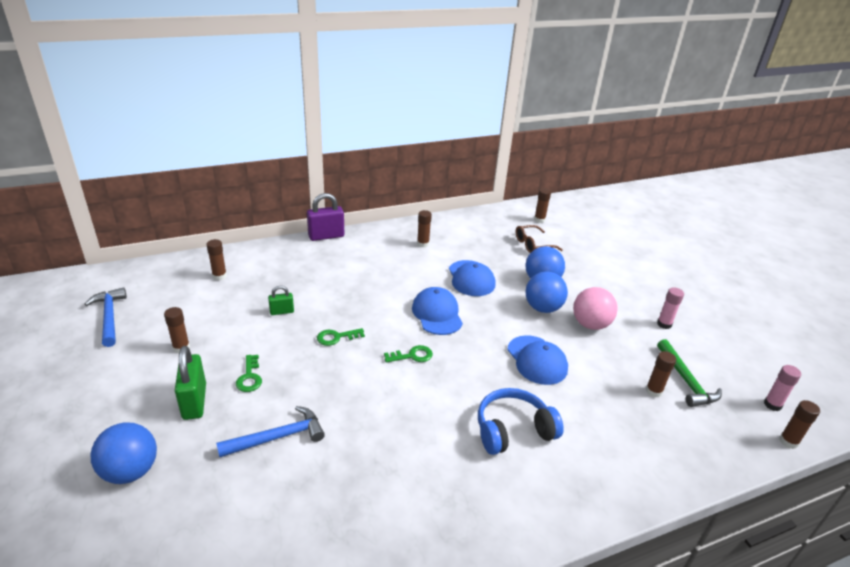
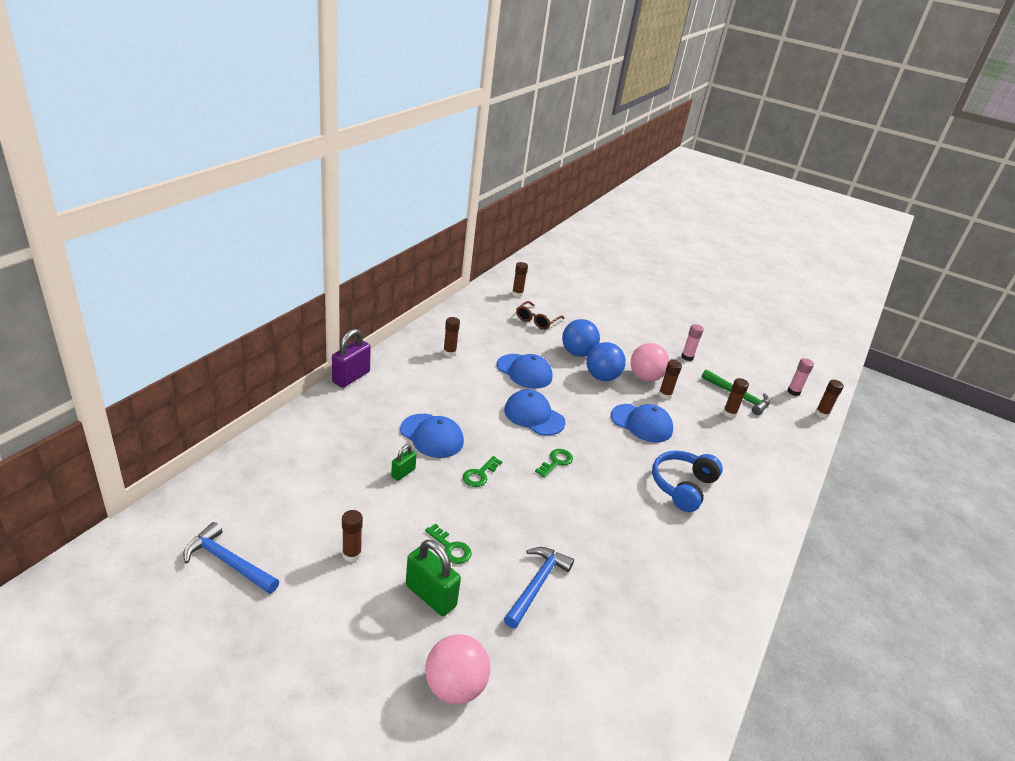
camera: 40 degrees left, 0 degrees up
blue ball [91,423,157,484] -> pink ball [425,634,490,704]
brown glue stick [206,239,227,280] -> brown glue stick moved to [658,360,682,399]
none -> blue cap [400,414,464,458]

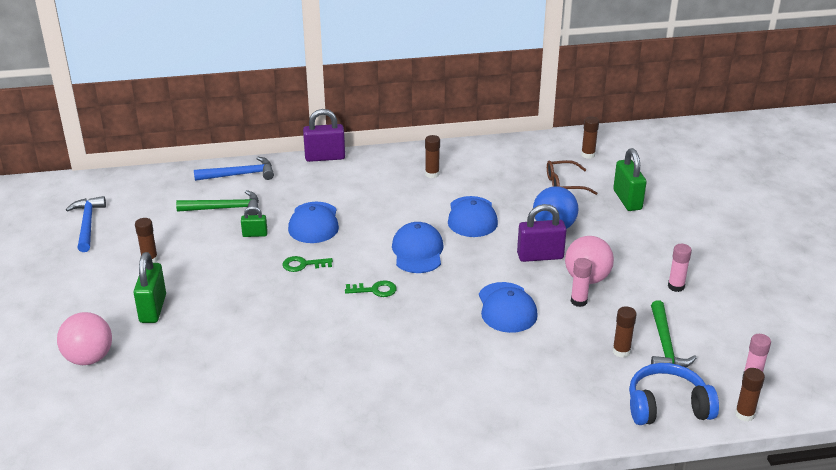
camera: 55 degrees right, 0 degrees up
green key [425,523,472,564] -> none
blue hammer [504,547,574,628] -> blue hammer moved to [194,157,274,181]
blue ball [586,342,626,381] -> purple padlock [517,204,567,262]
blue headphones [652,451,723,512] -> blue headphones moved to [629,363,719,425]
brown glue stick [658,360,682,399] -> pink glue stick [571,258,592,307]
none -> green hammer [176,190,259,215]
none -> green padlock [613,148,646,211]

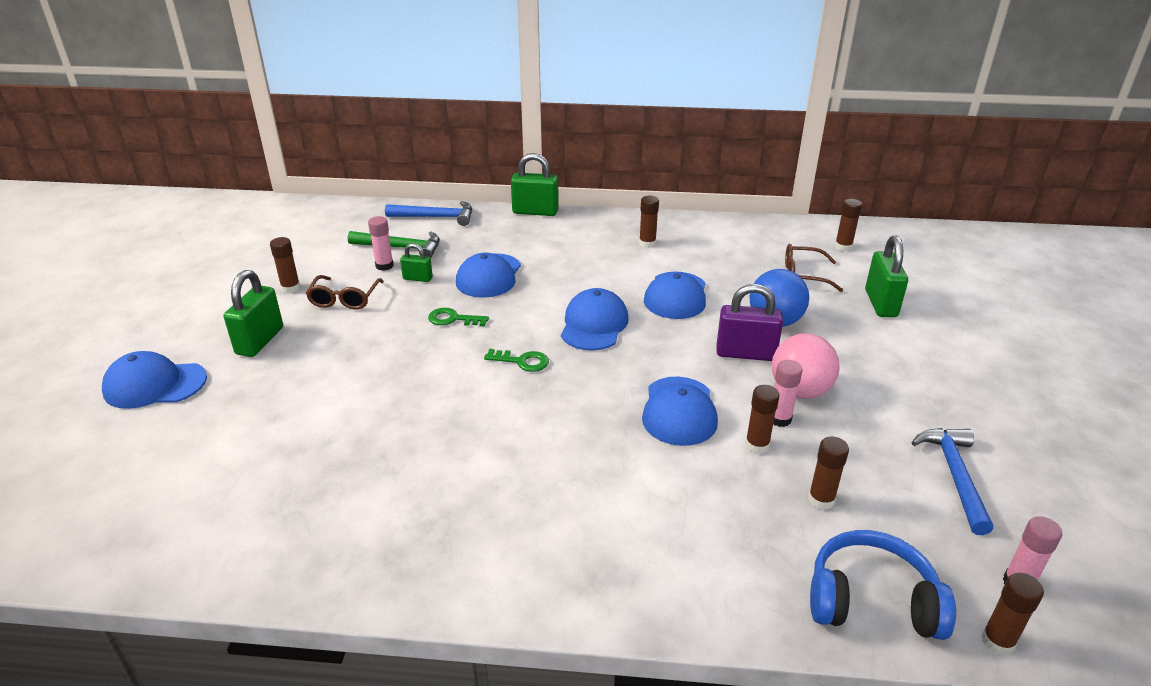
camera: 15 degrees right, 0 degrees up
pink ball [57,312,112,365] -> blue cap [102,351,207,409]
blue hammer [66,196,106,252] -> blue hammer moved to [911,428,993,535]
purple padlock [303,109,345,162] -> green padlock [511,153,559,216]
green hammer [651,300,697,367] -> none
pink glue stick [668,244,692,292] -> pink glue stick moved to [368,216,394,271]
none -> brown glasses [306,275,384,310]
none -> brown glue stick [745,385,780,454]

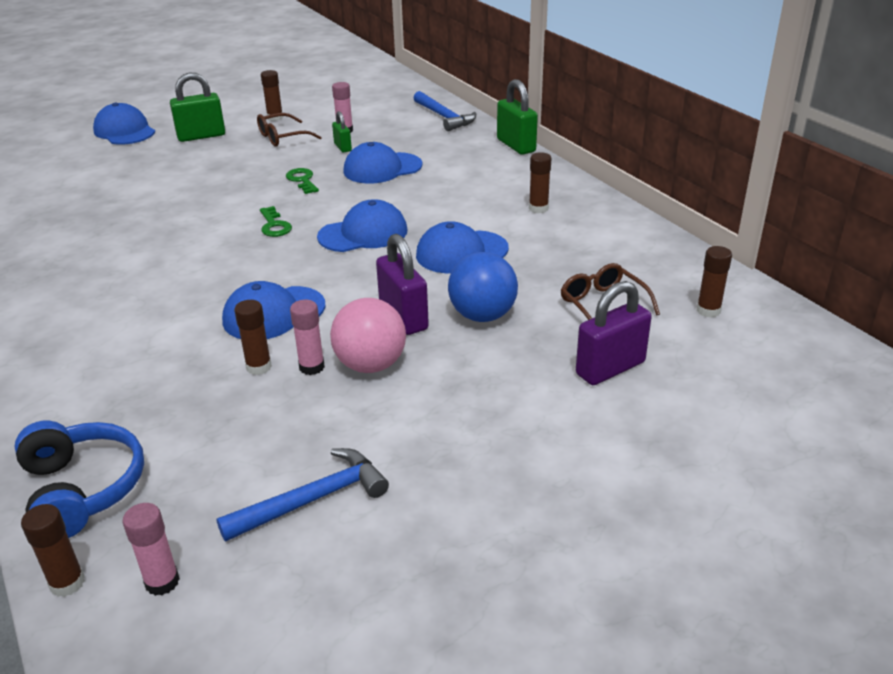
camera: 55 degrees right, 0 degrees up
green hammer [348,231,440,258] -> none
brown glue stick [808,437,849,510] -> none
green padlock [865,235,908,317] -> purple padlock [576,281,652,385]

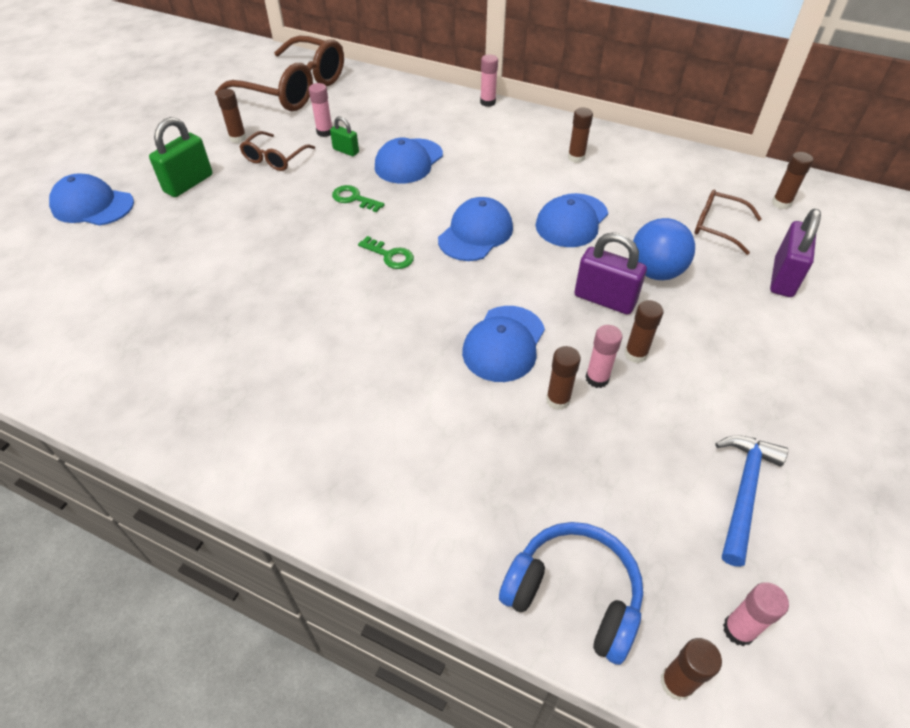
camera: 35 degrees left, 15 degrees up
pink ball [330,298,406,373] -> brown glue stick [624,300,663,363]
blue hammer [414,91,476,131] -> none
green padlock [497,79,538,155] -> pink glue stick [480,55,498,107]
none -> brown glasses [215,35,344,111]

